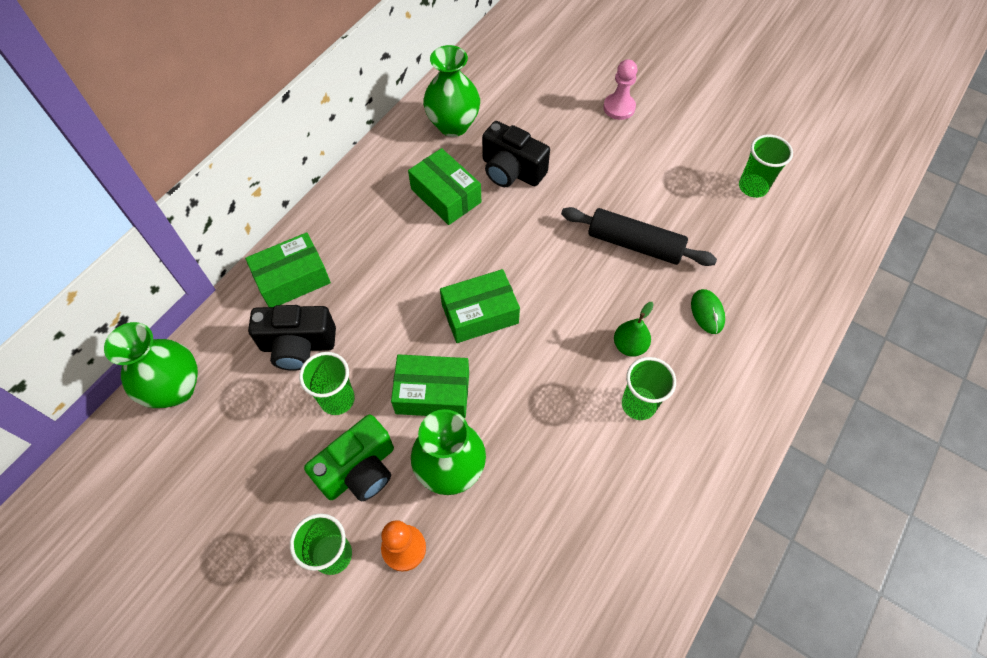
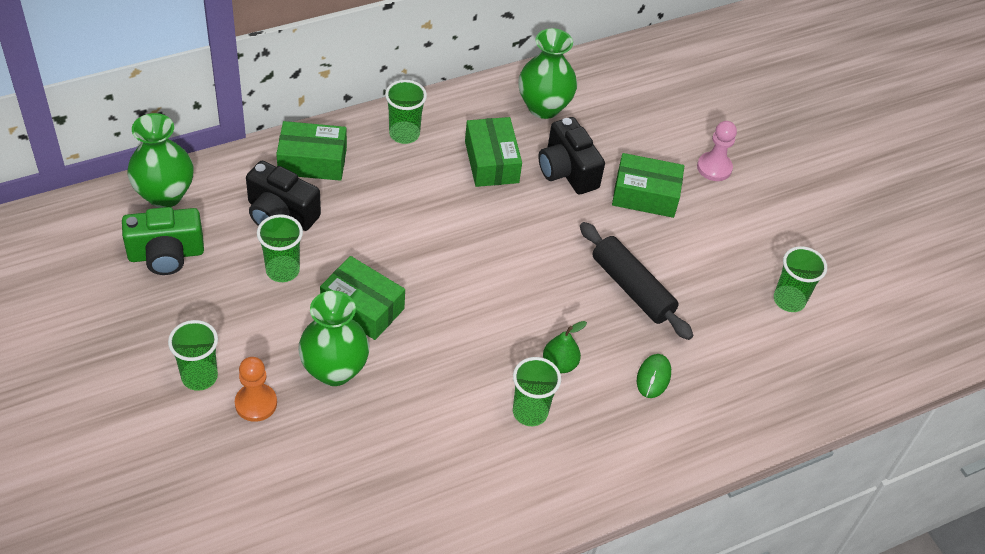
camera: 25 degrees right, 10 degrees down
green camera [304,414,394,501] -> green camera moved to [122,207,204,275]
green box [440,269,520,343] -> green box moved to [612,153,684,218]
none -> green cup [385,80,427,144]

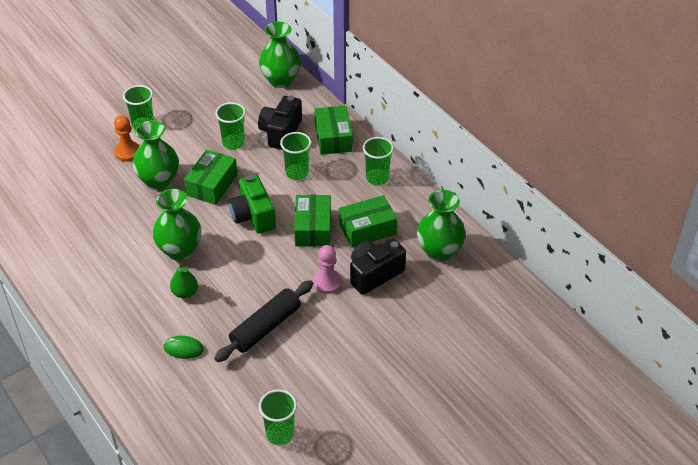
camera: 85 degrees right, 5 degrees down
green camera [122,207,204,275] -> green camera moved to [229,174,276,234]
green cup [513,357,561,426] -> green cup moved to [280,132,311,180]
green box [612,153,684,218] -> green box moved to [294,195,331,247]
pink pawn [697,121,737,181] -> pink pawn moved to [313,245,342,294]
none -> green vase [152,189,202,261]

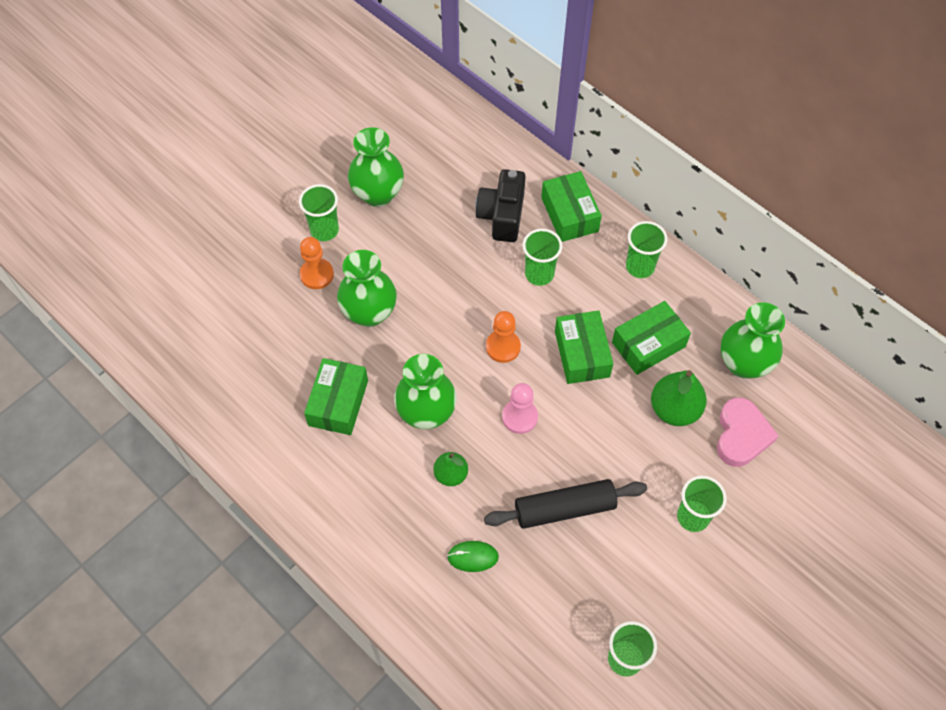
camera: 10 degrees left, 15 degrees up
green box [184,150,238,205] -> green box moved to [304,358,368,435]
black rolling pin [214,280,313,362] -> black rolling pin turned 45 degrees clockwise [484,479,647,529]
green cup [215,102,246,150] -> green cup moved to [677,475,727,532]
green camera [229,174,276,234] -> orange pawn [486,311,521,363]
green vase [259,22,301,88] -> green vase moved to [348,127,404,207]
pink pawn [313,245,342,294] -> pink pawn moved to [502,383,538,434]
black camera [350,239,406,295] -> green pear [651,370,707,426]
none -> pink heart [717,398,779,467]

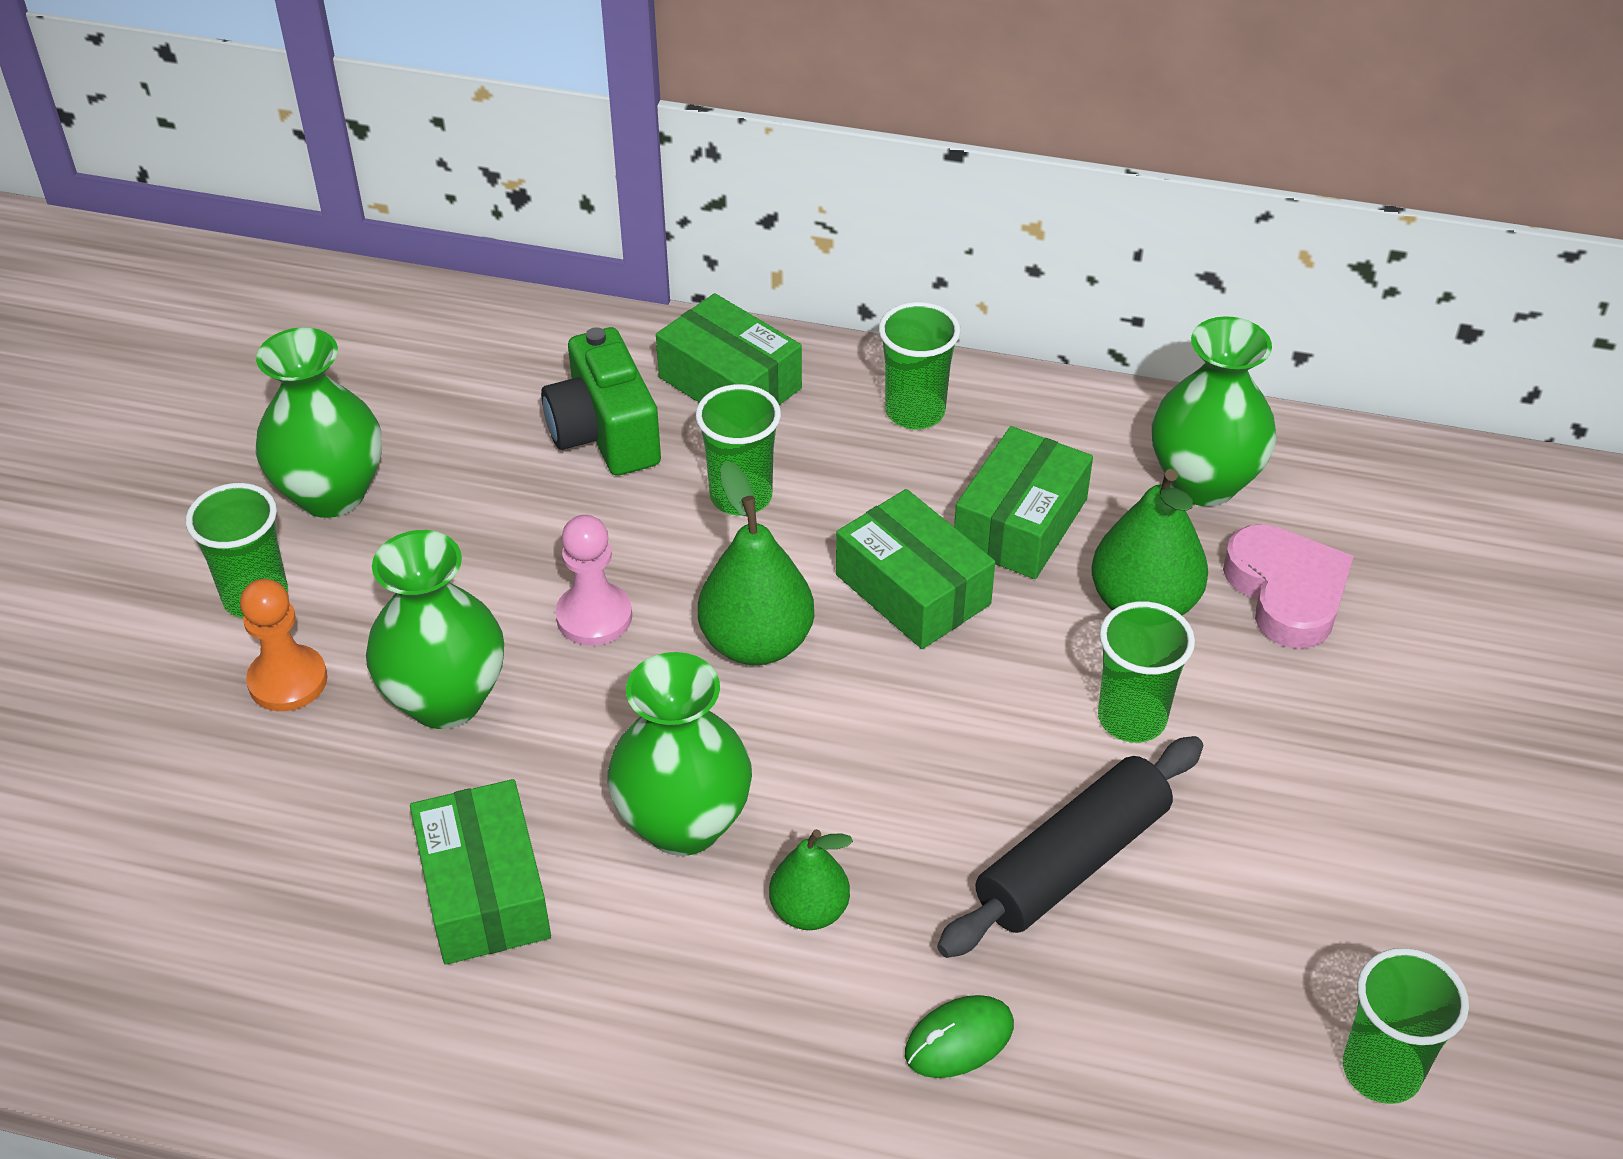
camera: 30 degrees left, 15 degrees down
black camera [476,169,526,242] -> green camera [541,327,661,476]
orange pawn [486,311,521,363] -> green pear [698,461,814,665]
pink pawn [502,383,538,434] -> pink pawn moved to [555,515,632,646]
green cup [677,475,727,532] -> green cup moved to [1098,601,1195,743]

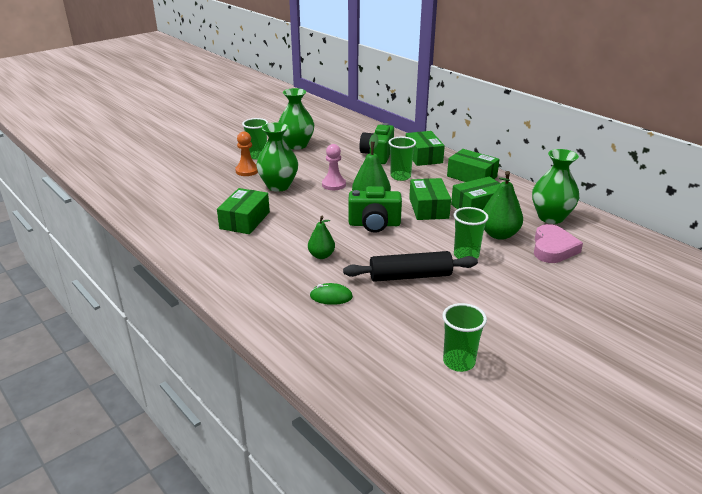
camera: 35 degrees right, 15 degrees down
green vase [608,652,752,856] -> none
green cup [879,302,960,429] -> green box [447,149,500,182]
none -> green camera [348,186,402,233]

